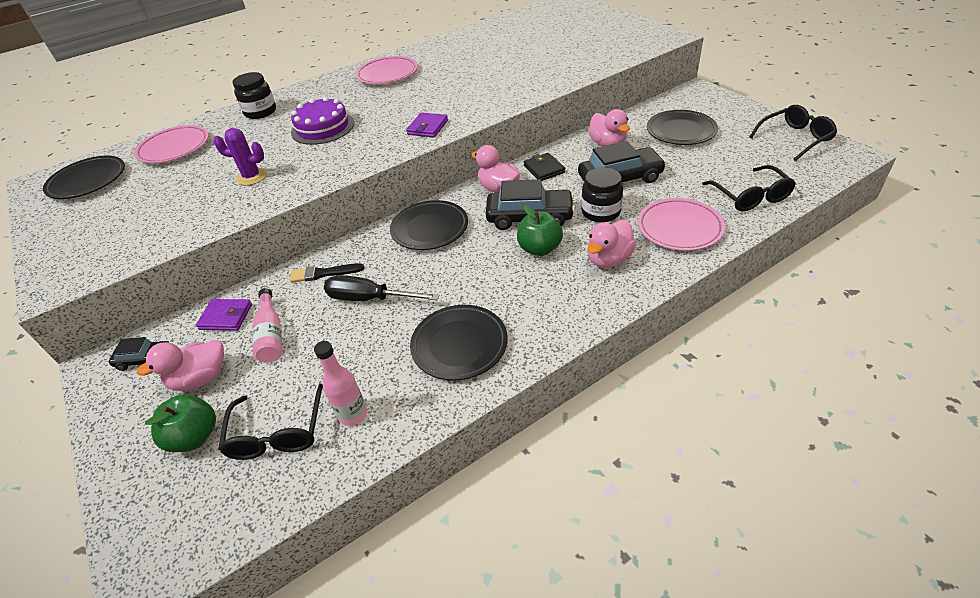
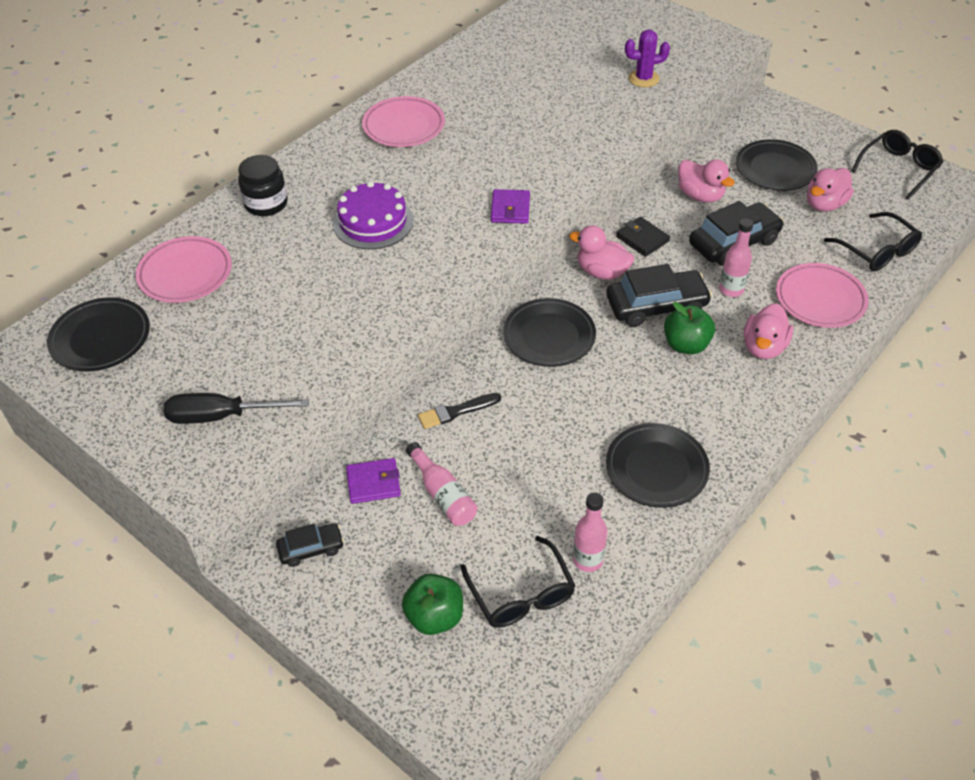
camera: 20 degrees left, 5 degrees up
pink duck [137,340,224,391] -> pink duck moved to [807,168,854,212]
purple cactus [213,128,267,186] -> purple cactus moved to [625,30,670,87]
black screwdriver [324,275,440,301] -> black screwdriver moved to [164,393,309,424]
black jar [581,167,623,223] -> pink bottle [719,218,753,297]

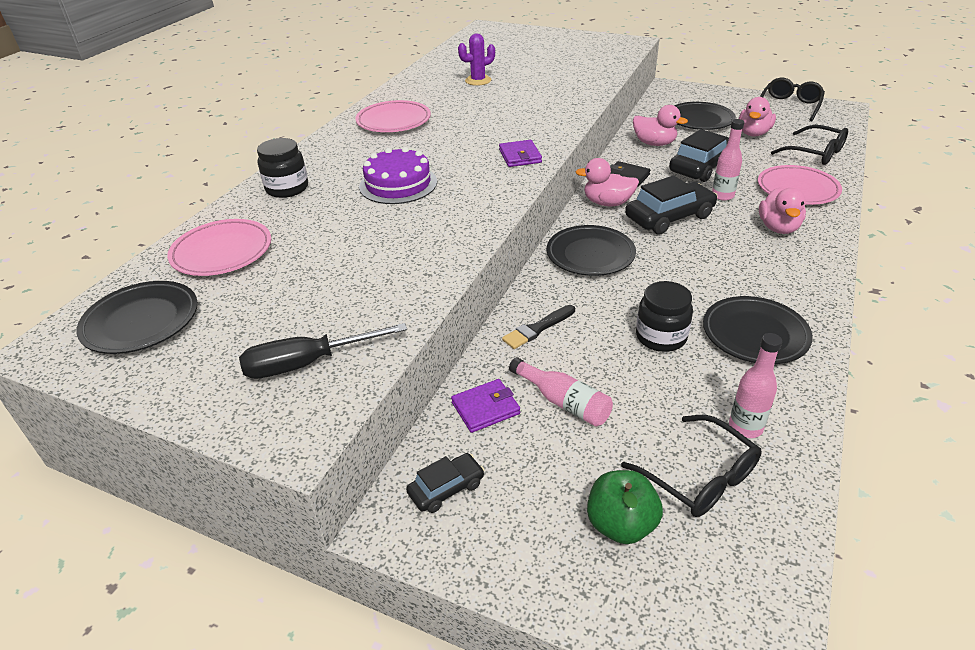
camera: 15 degrees left, 10 degrees down
purple cactus [625,30,670,87] -> purple cactus moved to [458,33,495,86]
green apple [664,302,715,354] -> none
none -> black jar [636,281,693,352]

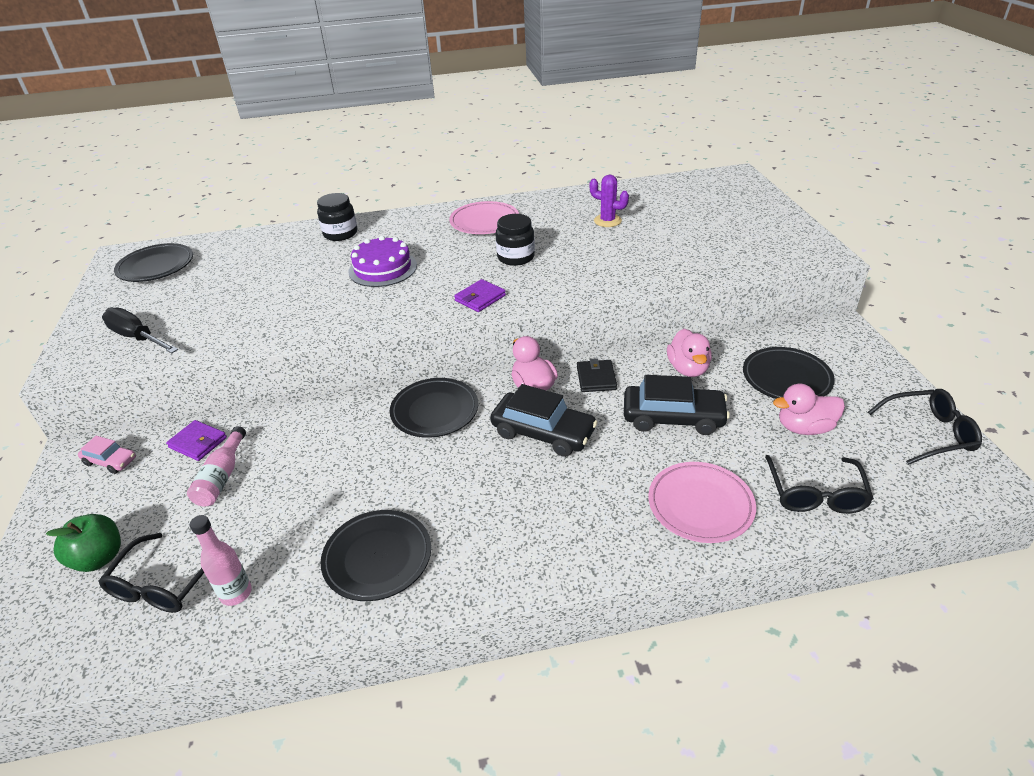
camera: 55 degrees right, 0 degrees up
pink plate [167,219,271,276] -> none
black car [406,453,484,513] -> pink car [78,436,136,474]
black brush [502,305,575,349] -> none
black jar [636,281,693,352] -> black jar moved to [496,214,535,266]
pink bottle [712,119,744,201] -> none
pink duck [759,187,806,234] -> none

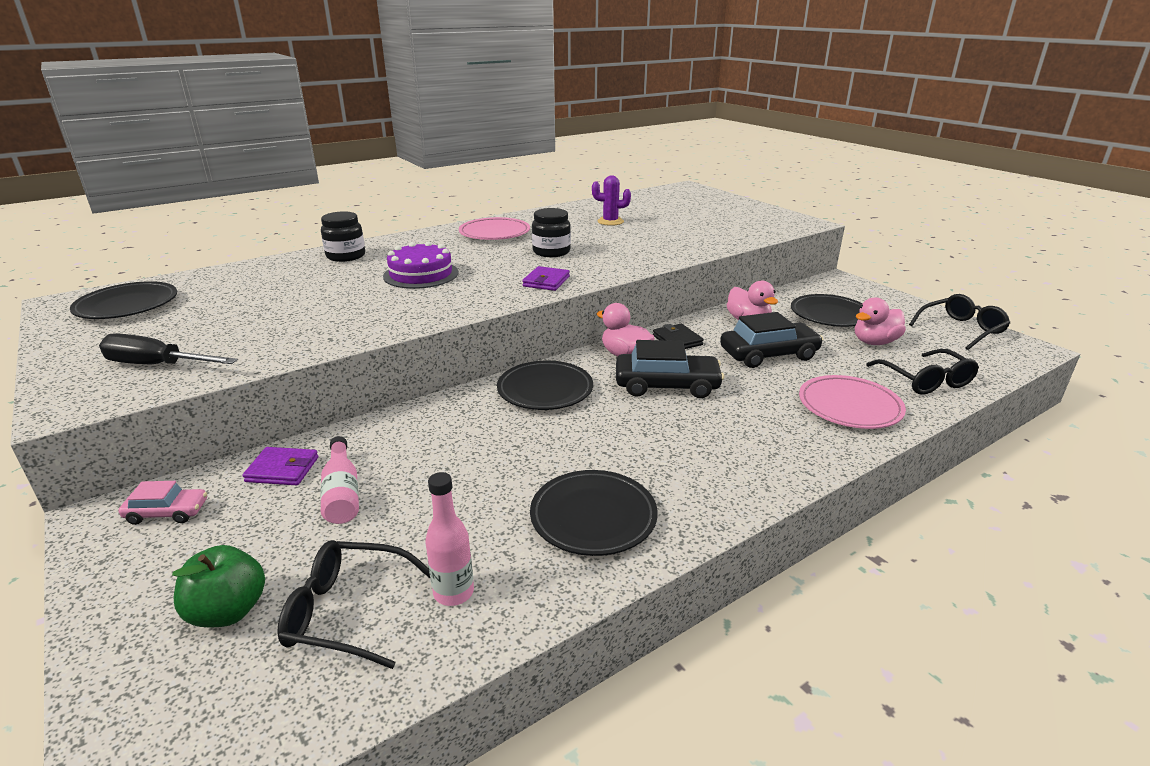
camera: 25 degrees left, 10 degrees down
black glasses [98,533,204,613] -> black glasses turned 105 degrees clockwise [277,540,430,669]

